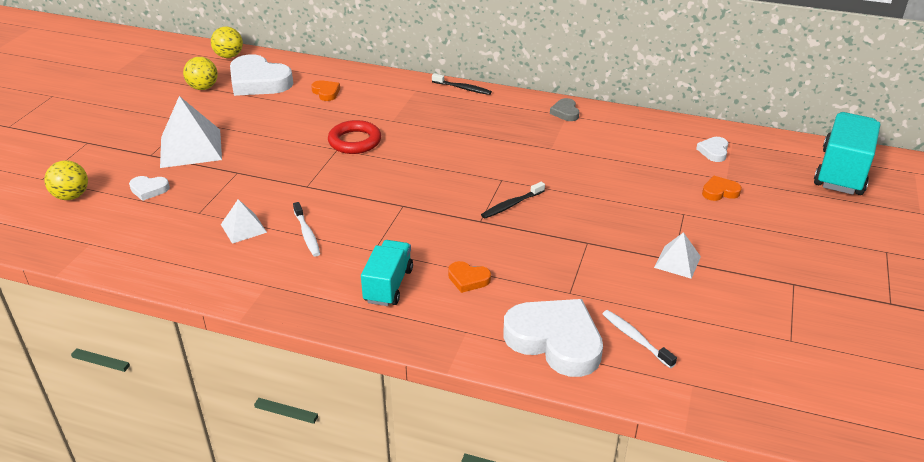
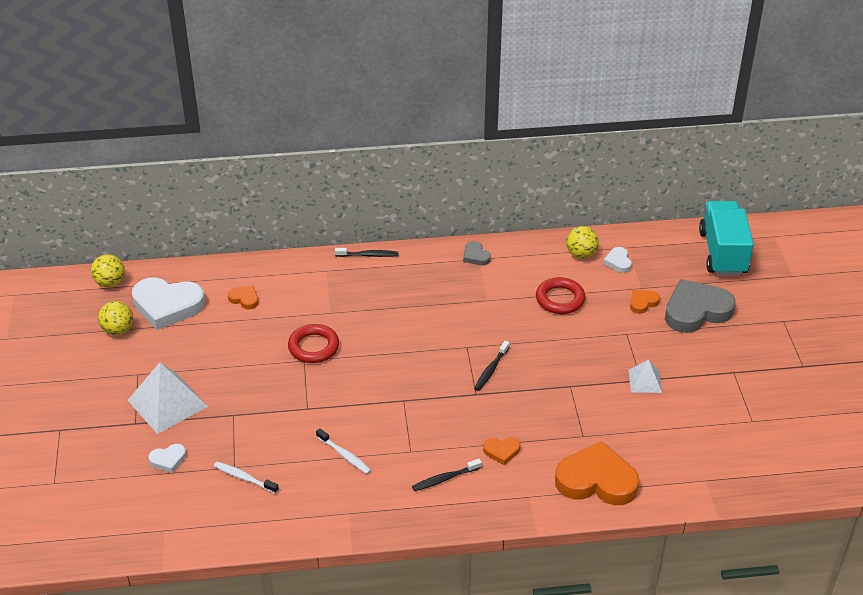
camera: 25 degrees left, 5 degrees up
yellow ball [44,160,88,200] -> yellow ball moved to [566,226,599,259]
white pyramid [221,199,267,244] -> none
turquoise truck [361,240,413,306] -> black toothbrush [412,459,482,491]
white heart [503,299,603,377] -> orange heart [555,441,639,505]
white toothbrush [602,310,677,368] -> white toothbrush moved to [214,461,279,494]
none -> red ring [536,277,585,314]
none -> grey heart [665,279,736,333]

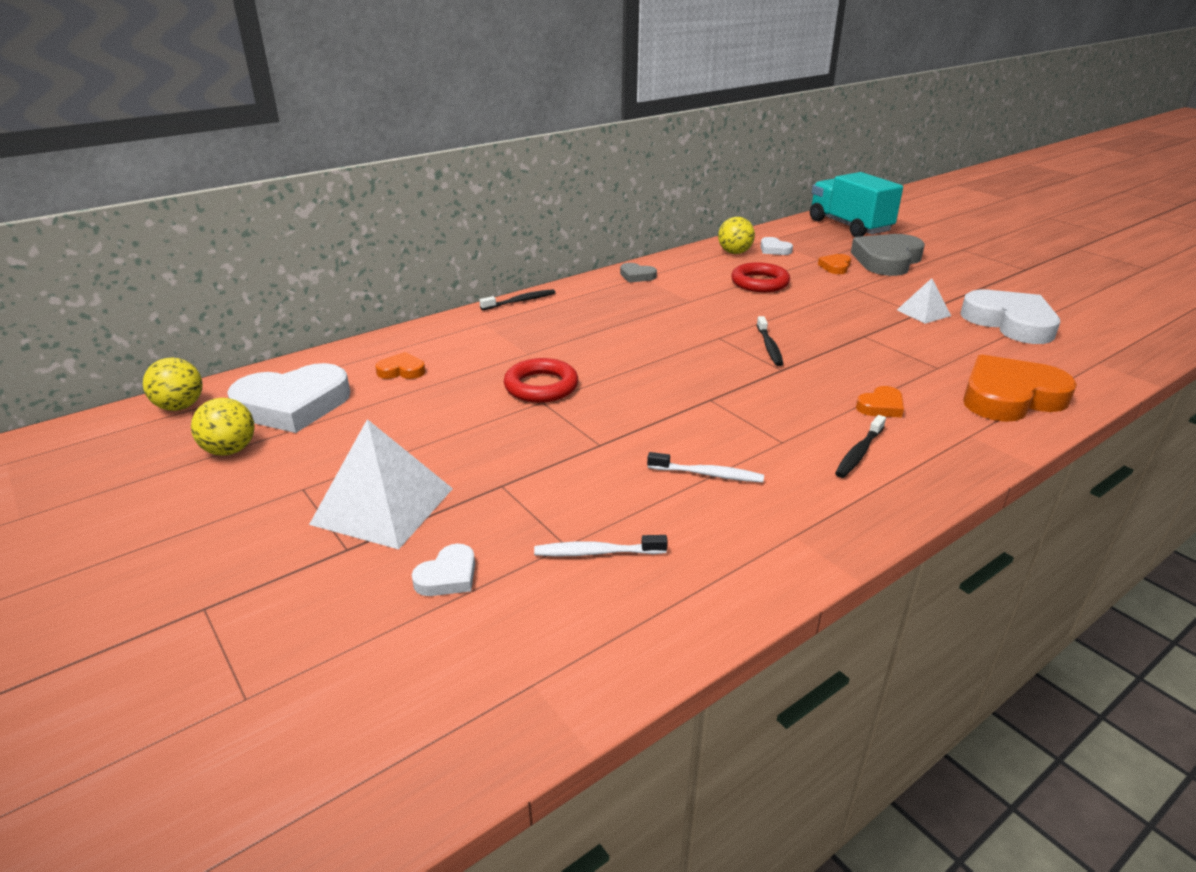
camera: 30 degrees left, 10 degrees down
none -> white heart [960,290,1060,344]

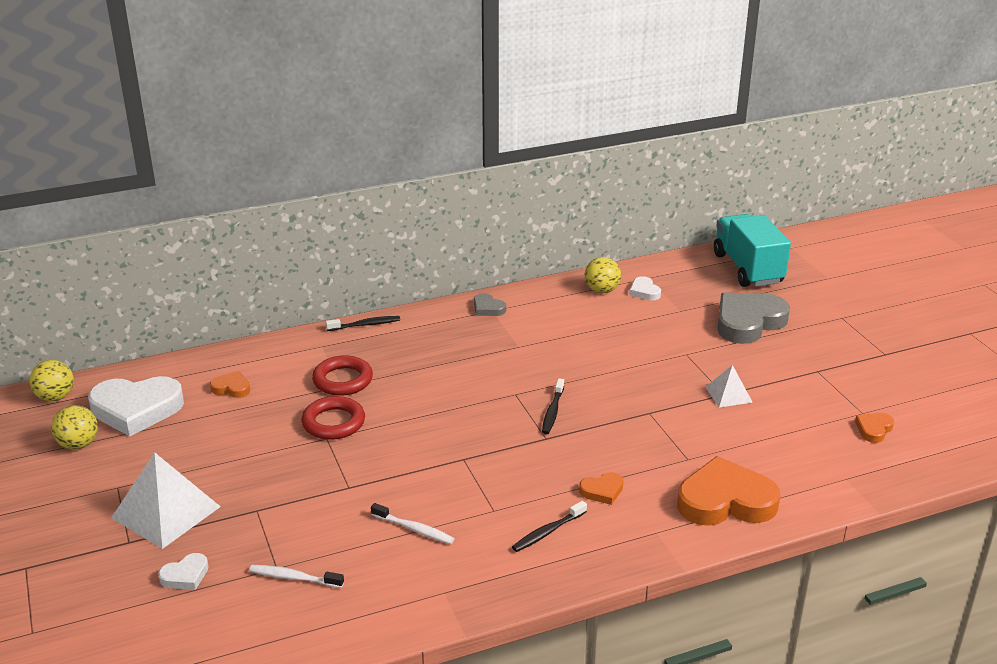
camera: 15 degrees right, 0 degrees up
red ring [731,262,790,292] -> red ring moved to [312,355,373,396]
orange heart [818,254,851,274] -> orange heart moved to [855,413,894,443]
white heart [960,290,1060,344] -> none

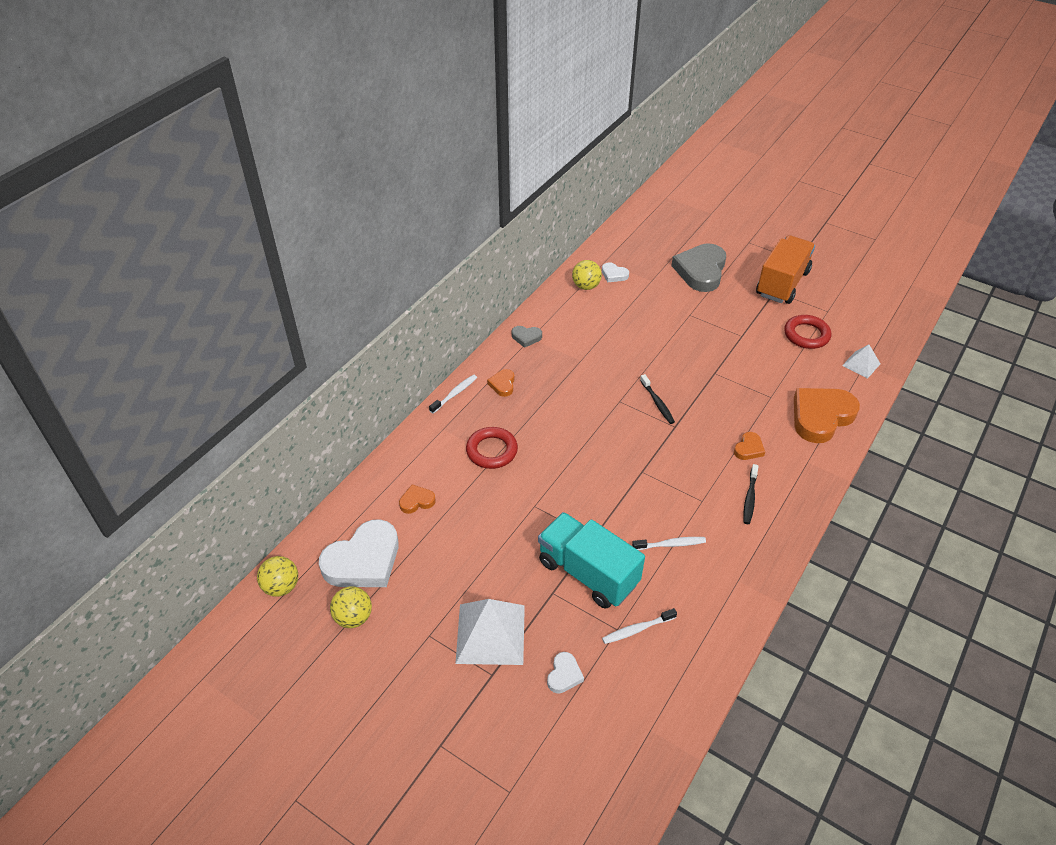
camera: 35 degrees left, 15 degrees up
red ring [302,396,365,440] -> red ring moved to [784,315,831,349]
black toothbrush [326,316,400,331] -> white toothbrush [429,374,477,414]
white pyramid [705,365,753,408] -> white pyramid moved to [842,345,880,379]
turquoise truck [714,214,791,287] -> turquoise truck moved to [538,512,645,609]
orange heart [855,413,894,443] -> orange heart moved to [487,369,514,397]
none -> orange truck [756,235,815,304]

